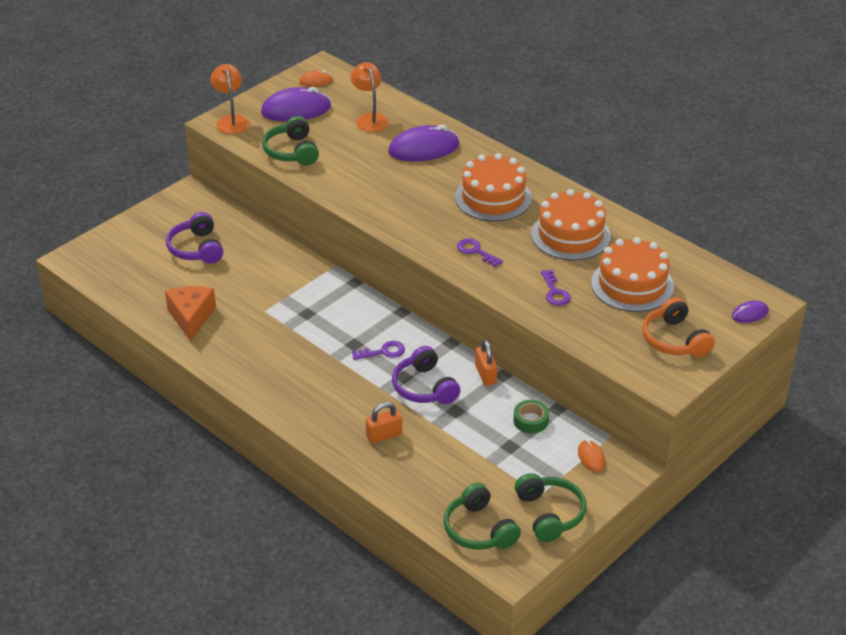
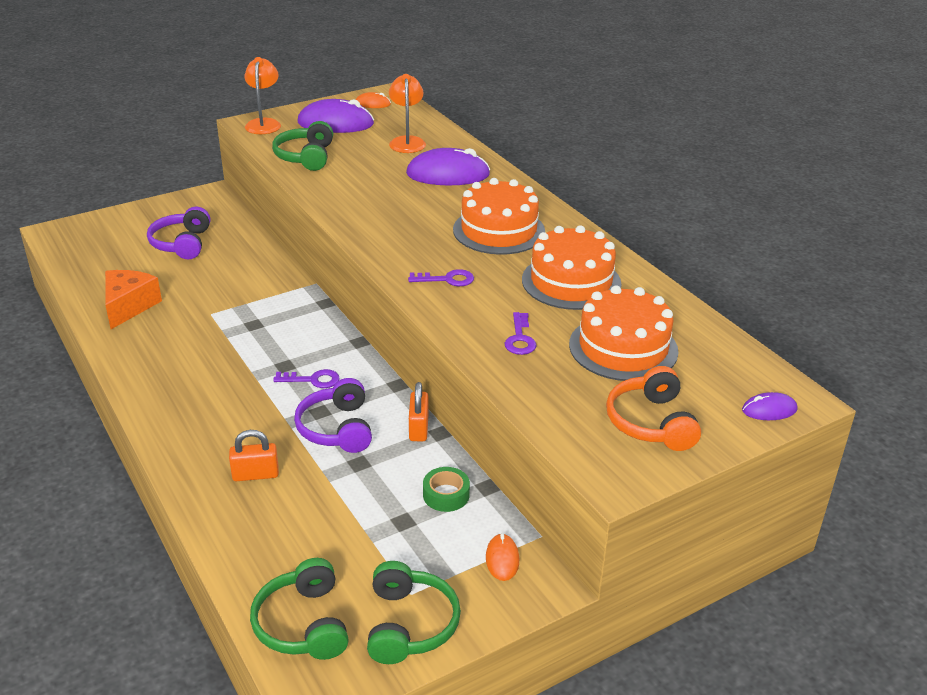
camera: 15 degrees right, 5 degrees down
purple key [457,238,503,267] -> purple key turned 120 degrees clockwise [408,269,474,286]

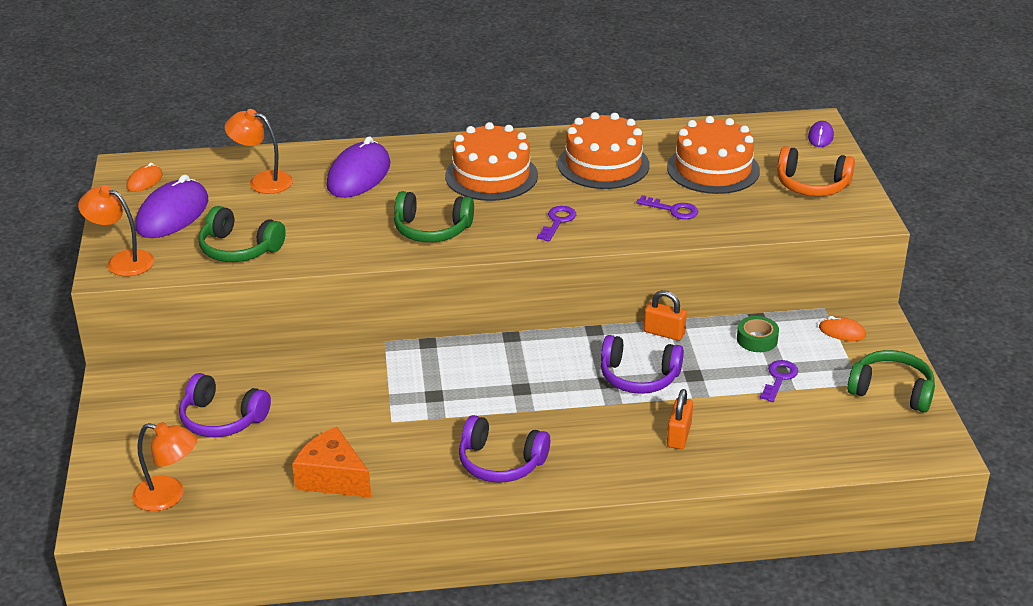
camera: 65 degrees left, 0 degrees up
green headphones [250,558,349,660] -> green headphones moved to [394,191,474,242]
purple key [273,369,340,388] -> purple key moved to [760,360,798,402]
none -> orange lamp [132,422,197,511]
none -> purple headphones [459,415,550,483]

